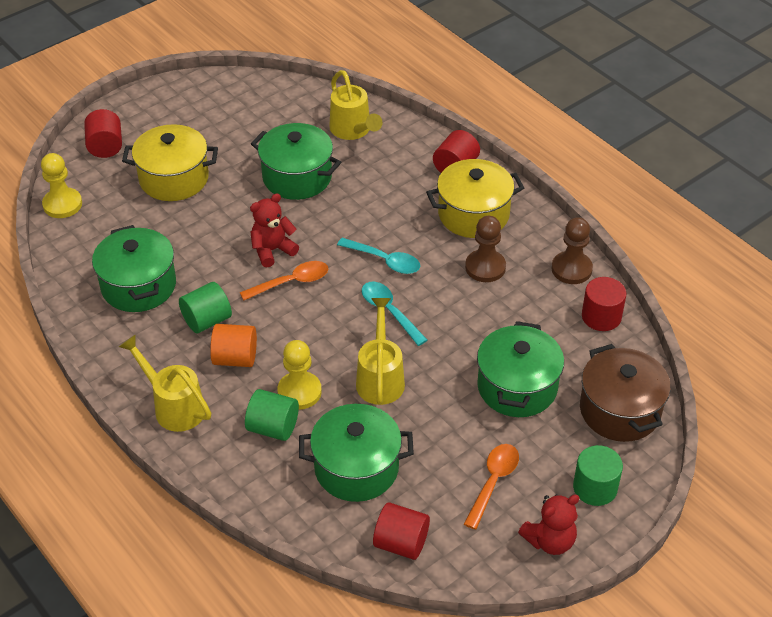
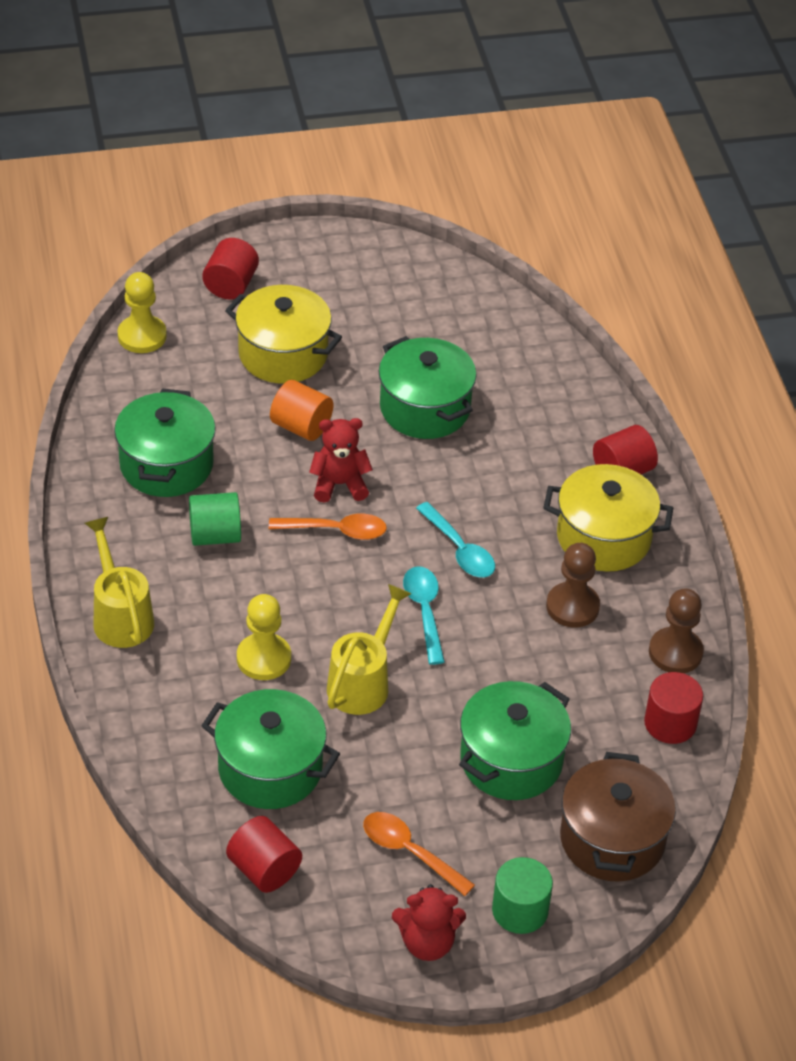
camera: 25 degrees right, 0 degrees up
orange cylinder [210,324,257,367] -> orange cylinder moved to [270,380,333,441]
green cylinder [245,389,299,441] -> none
yellow watering can [329,70,383,140] -> none
orange spoon [464,444,519,530] -> orange spoon turned 105 degrees counterclockwise [363,812,475,896]

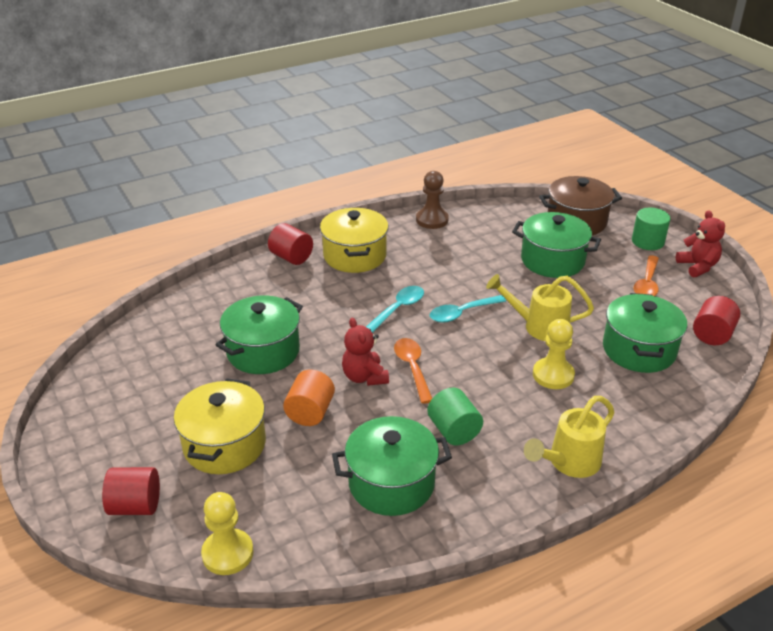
camera: 105 degrees left, 10 degrees down
brown pawn [546,543,600,627] -> none
red cylinder [644,672,703,744] -> none

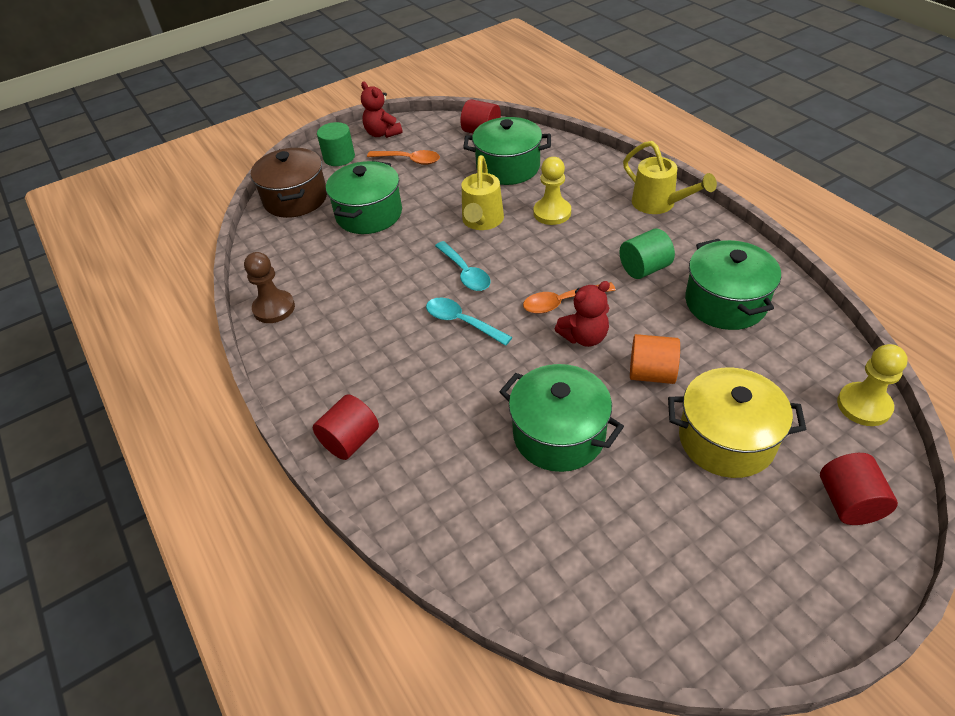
camera: 90 degrees left, 10 degrees up
yellow pot [320,208,389,273] -> none
red teddy bear [676,210,725,278] -> red teddy bear turned 105 degrees counterclockwise [361,82,403,138]

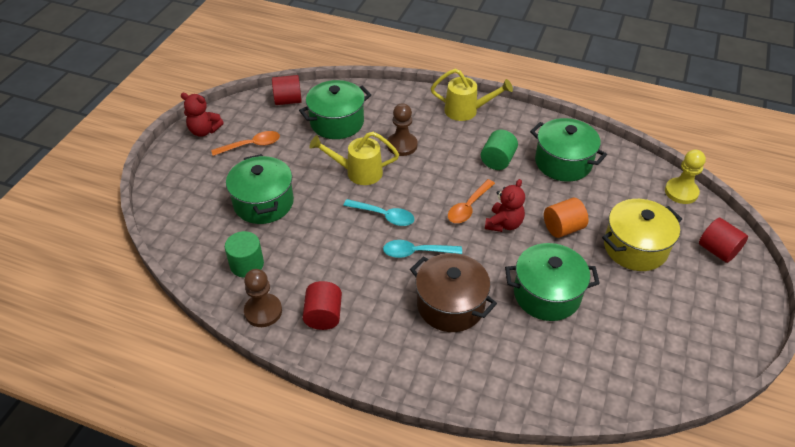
camera: 40 degrees left, 0 degrees up
brown pot [251,148,327,218] -> brown pot moved to [410,253,497,332]
red cylinder [313,394,379,460] -> red cylinder moved to [302,281,342,330]
green cylinder [317,122,355,166] -> green cylinder moved to [225,231,264,278]
yellow watering can [462,155,504,230] -> yellow watering can turned 120 degrees clockwise [309,132,399,185]
yellow pawn [534,157,571,225] -> brown pawn [387,103,418,156]

